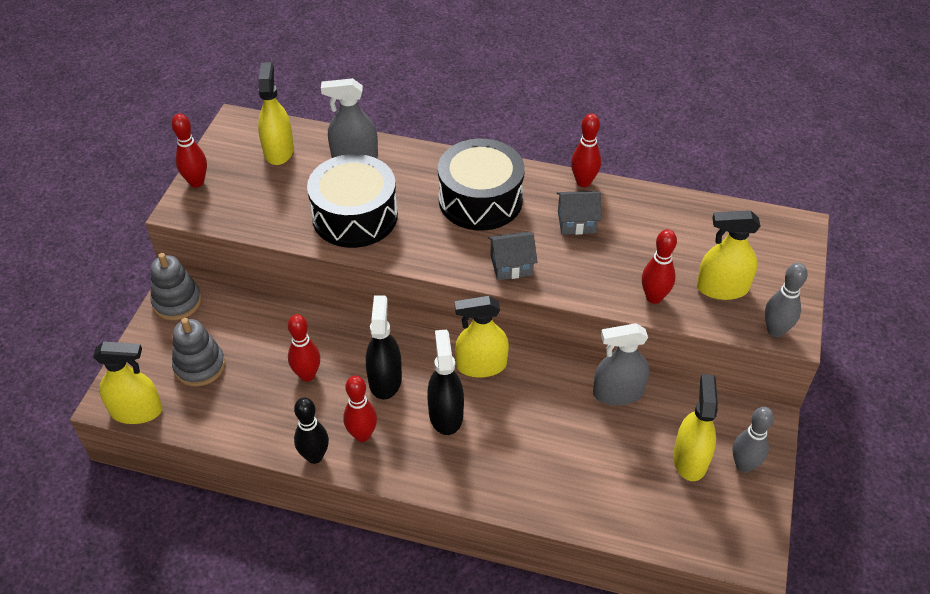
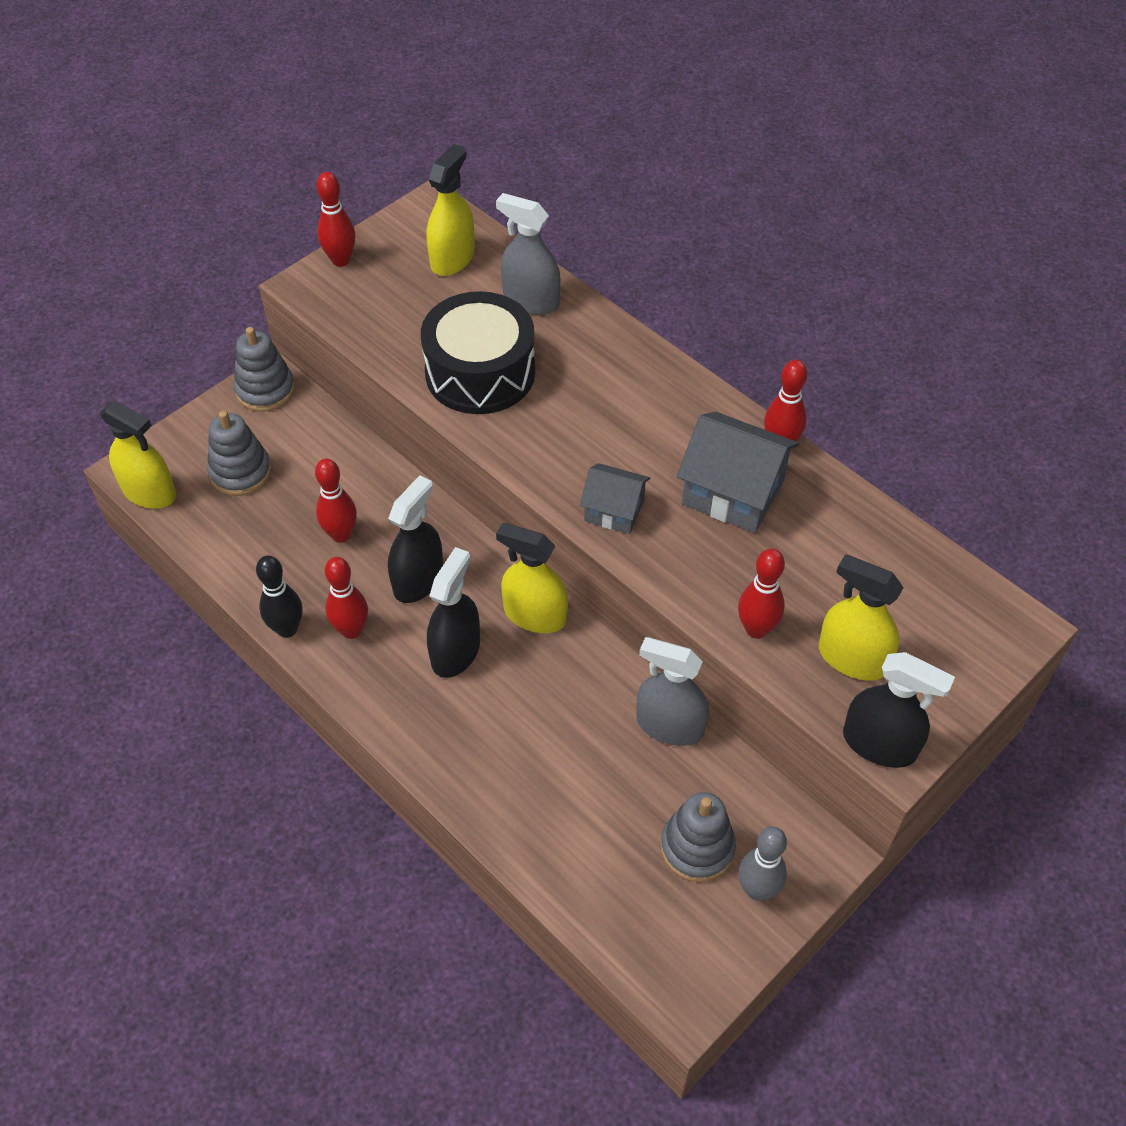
camera: 30 degrees right, 5 degrees up
black drum [438,139,525,231] -> none
grey house [557,191,602,235] -> grey house [677,412,799,533], size x1.66
yellow spray bottle [673,374,718,481] -> grey stacking toy [661,792,736,882]
grey bowling pin [765,263,808,337] -> black spray bottle [843,652,955,768]

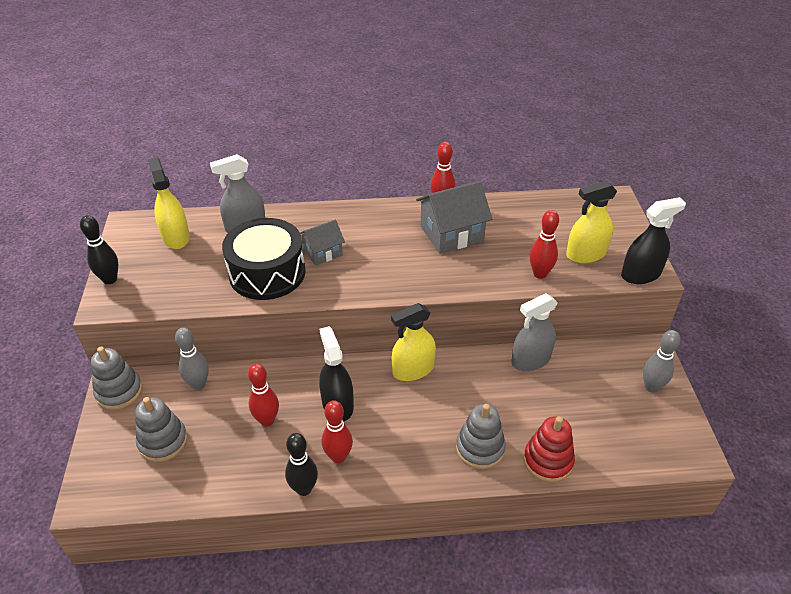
camera: 50 degrees left, 10 degrees down
yellow spray bottle [100,400,176,509] -> none
red bowling pin [316,172,355,267] -> black bowling pin [80,215,118,284]
black spray bottle [427,547,480,678] -> none
grey house [580,463,650,534] -> grey house moved to [300,220,345,266]
grey stacking toy [661,792,736,882] -> grey stacking toy moved to [456,404,506,469]
none -> grey bowling pin [175,328,209,390]
none -> red stacking toy [524,416,575,482]

